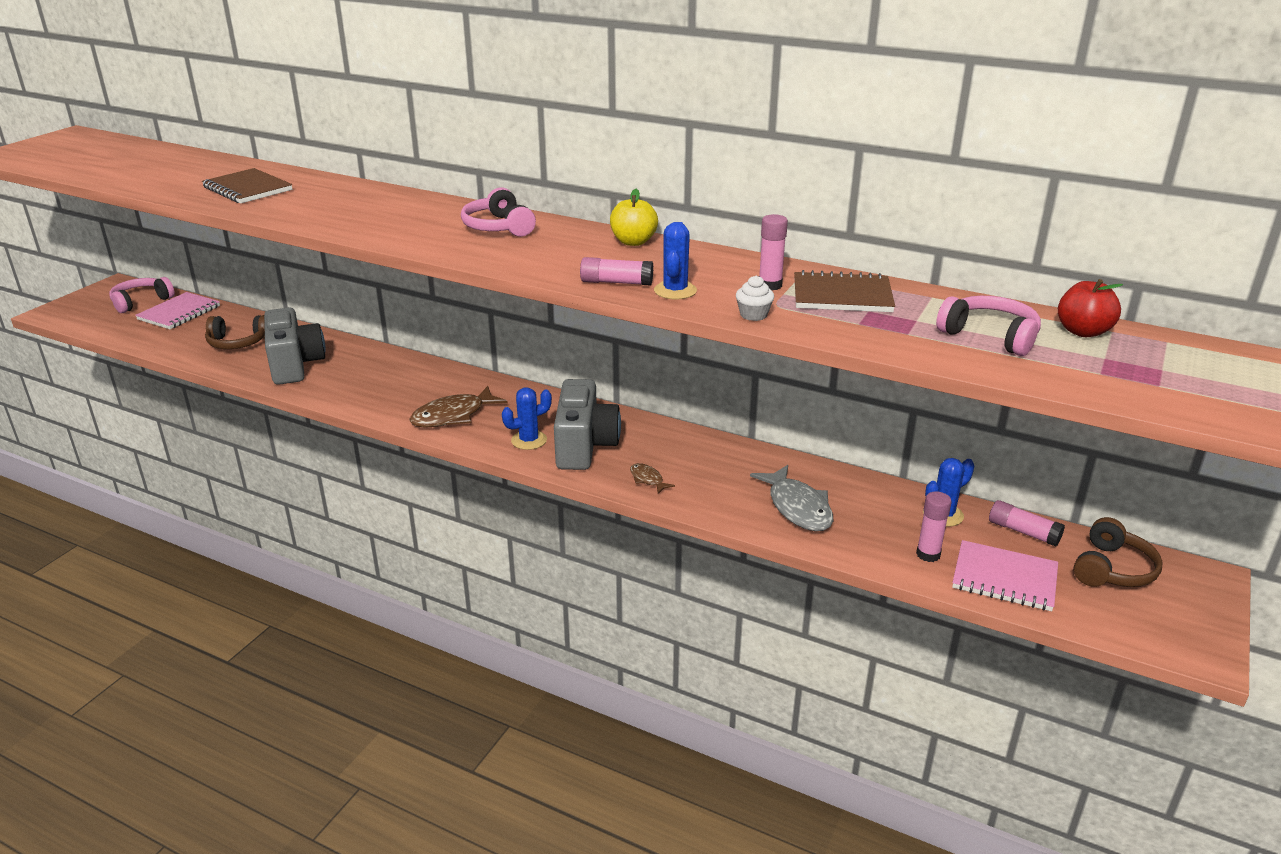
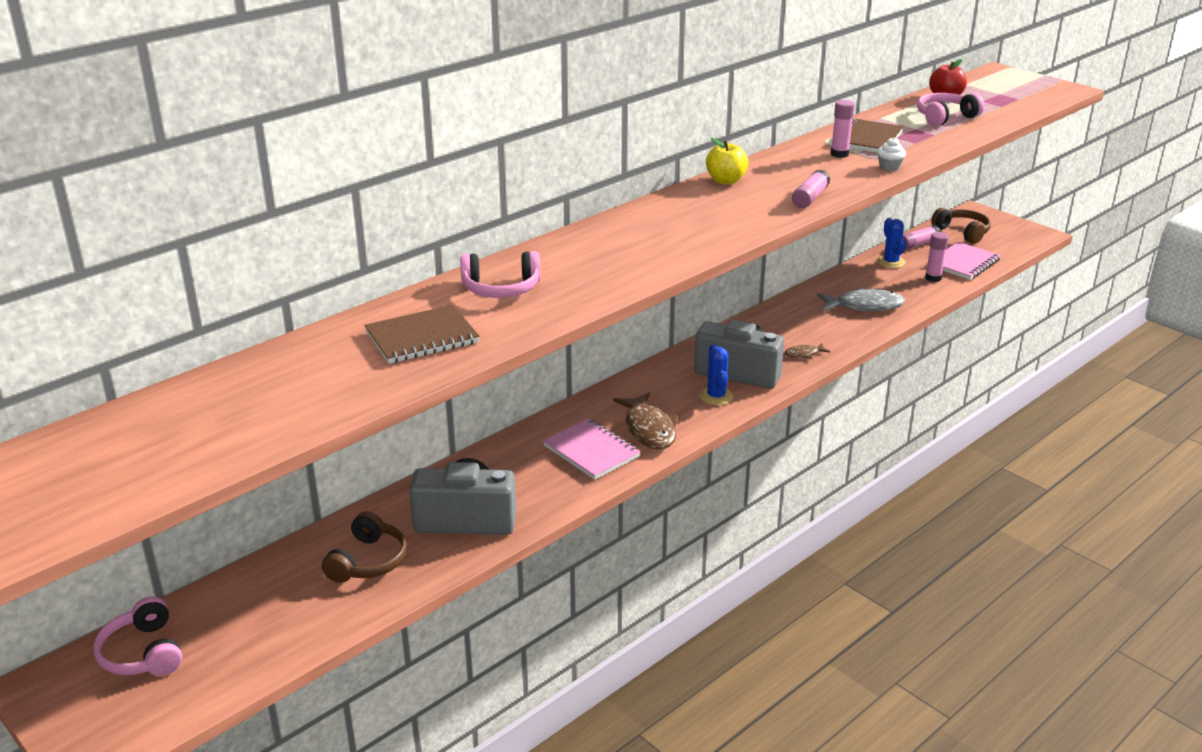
camera: 70 degrees left, 0 degrees up
pink notebook [135,292,220,329] -> pink notebook moved to [543,418,641,480]
pink headphones [461,187,536,237] -> pink headphones moved to [460,251,540,298]
blue cactus [654,222,697,299] -> none

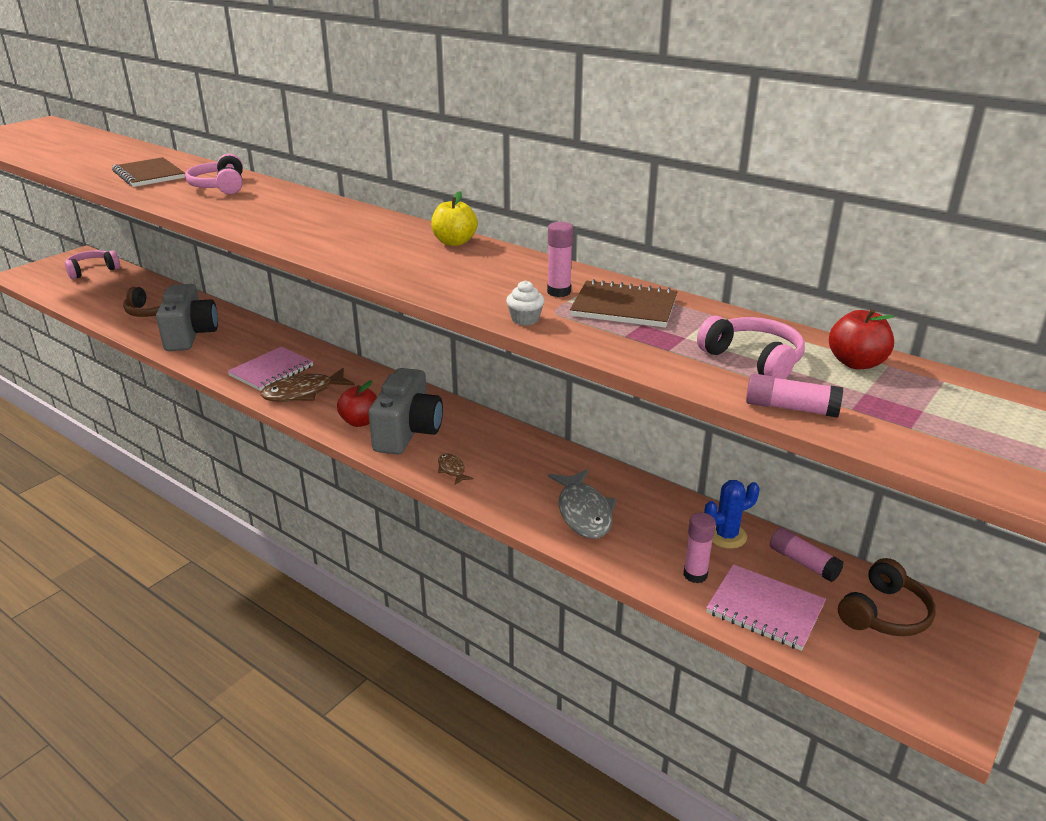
camera: 80 degrees right, 0 degrees up
blue cactus [699,343,734,405] -> red apple [337,380,377,427]
pink glue stick [792,169,830,208] -> pink glue stick moved to [746,374,843,418]

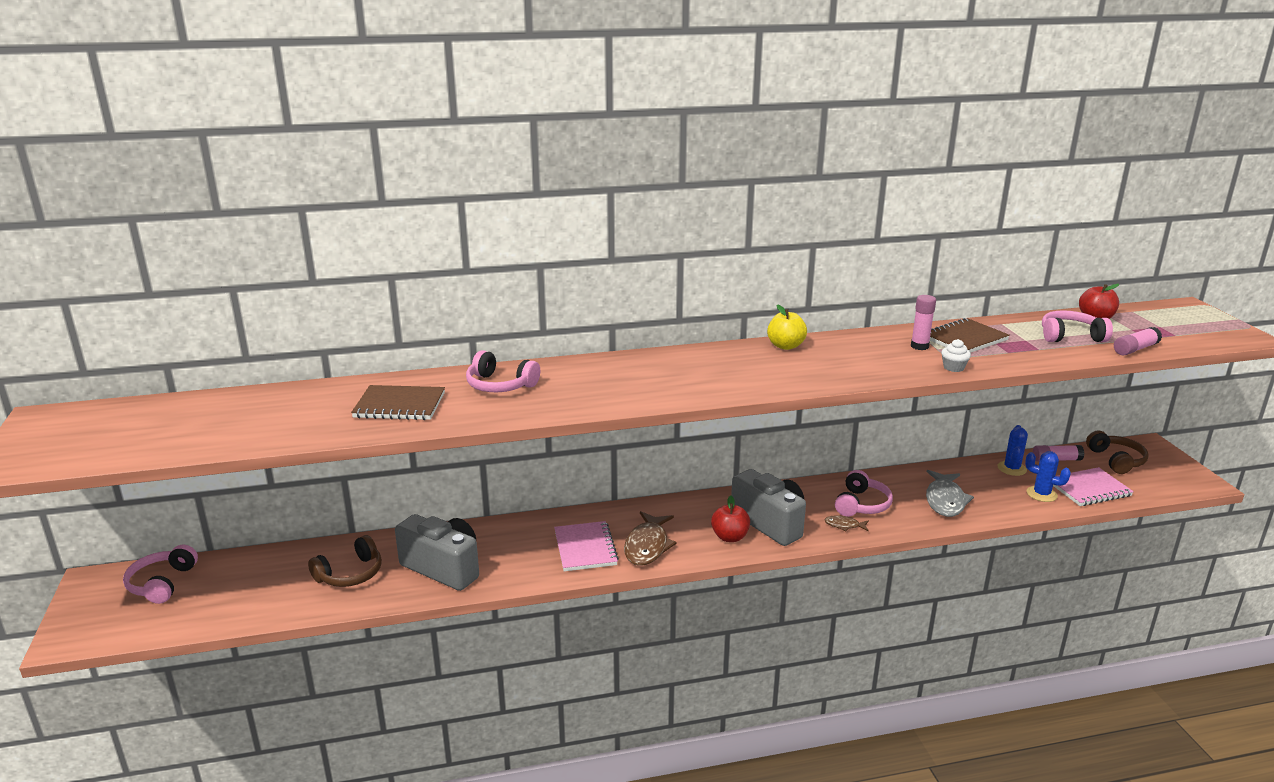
camera: 50 degrees left, 5 degrees down
grey fish [548,469,617,539] -> grey fish turned 75 degrees clockwise [926,470,974,517]
pink glue stick [684,513,716,583] -> blue cactus [1025,451,1071,502]
none -> pink headphones [835,470,893,517]

